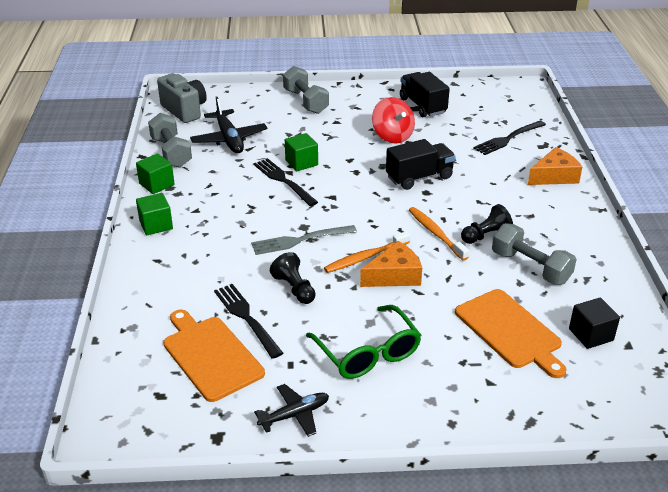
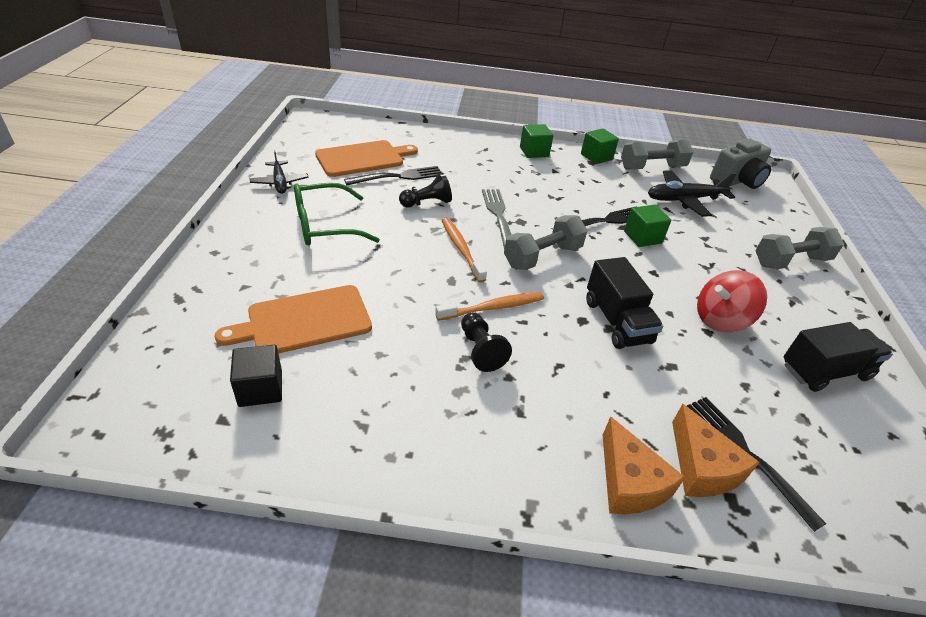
camera: 95 degrees right, 5 degrees up
orange cheese [360,241,422,287] -> orange cheese moved to [672,404,760,497]
grey dumbbell [492,223,577,285] -> grey dumbbell moved to [504,215,588,270]

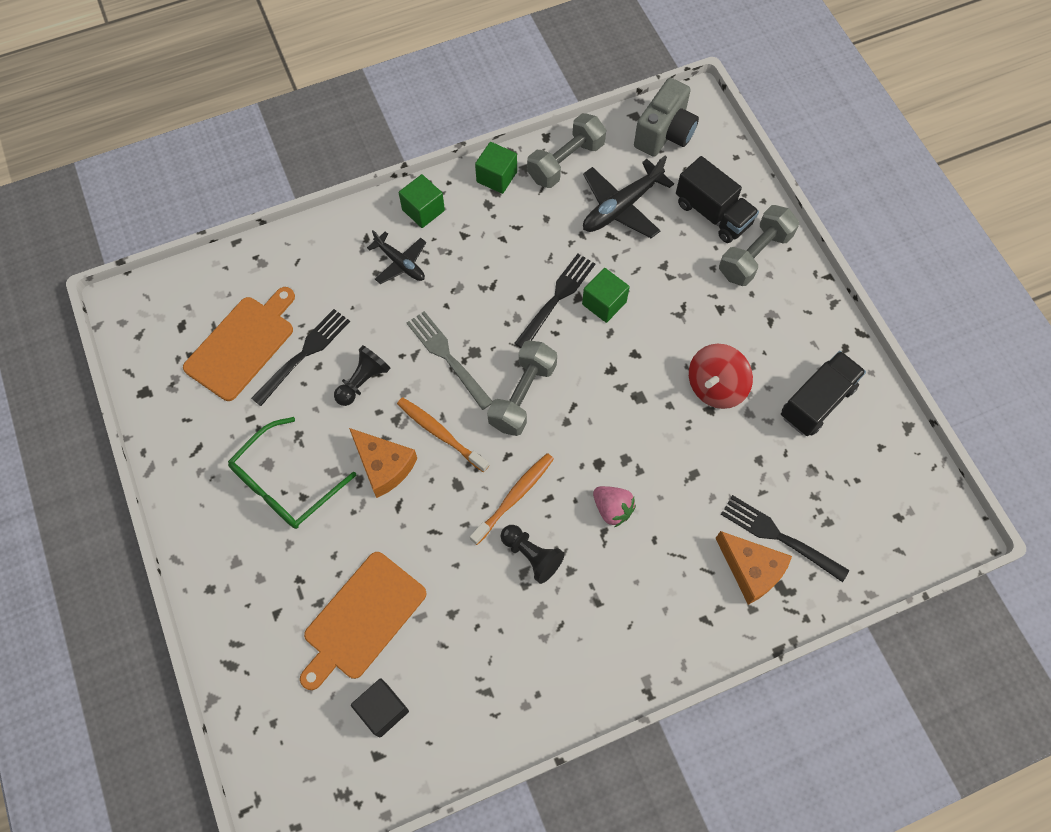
camera: 25 degrees left, 25 degrees up
black plane [250,150,309,194] -> black plane moved to [367,230,426,284]
black truck [586,257,663,349] -> black truck moved to [676,156,759,243]
orange cheese [603,416,685,514] -> orange cheese moved to [349,428,417,498]
none -> pink strawberry [593,486,636,527]

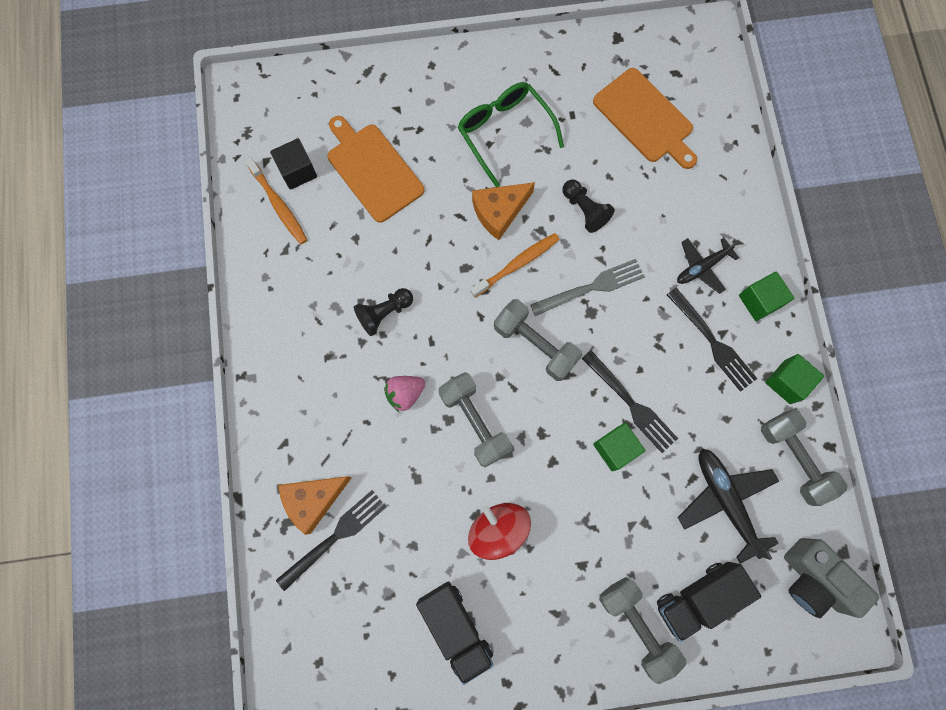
camera: 105 degrees right, 10 degrees up
black fork [251,309,350,406] -> black fork moved to [667,287,757,392]
orange toothbrush [470,453,554,545] -> orange toothbrush moved to [245,157,307,244]
none -> grey dumbbell [438,372,513,467]

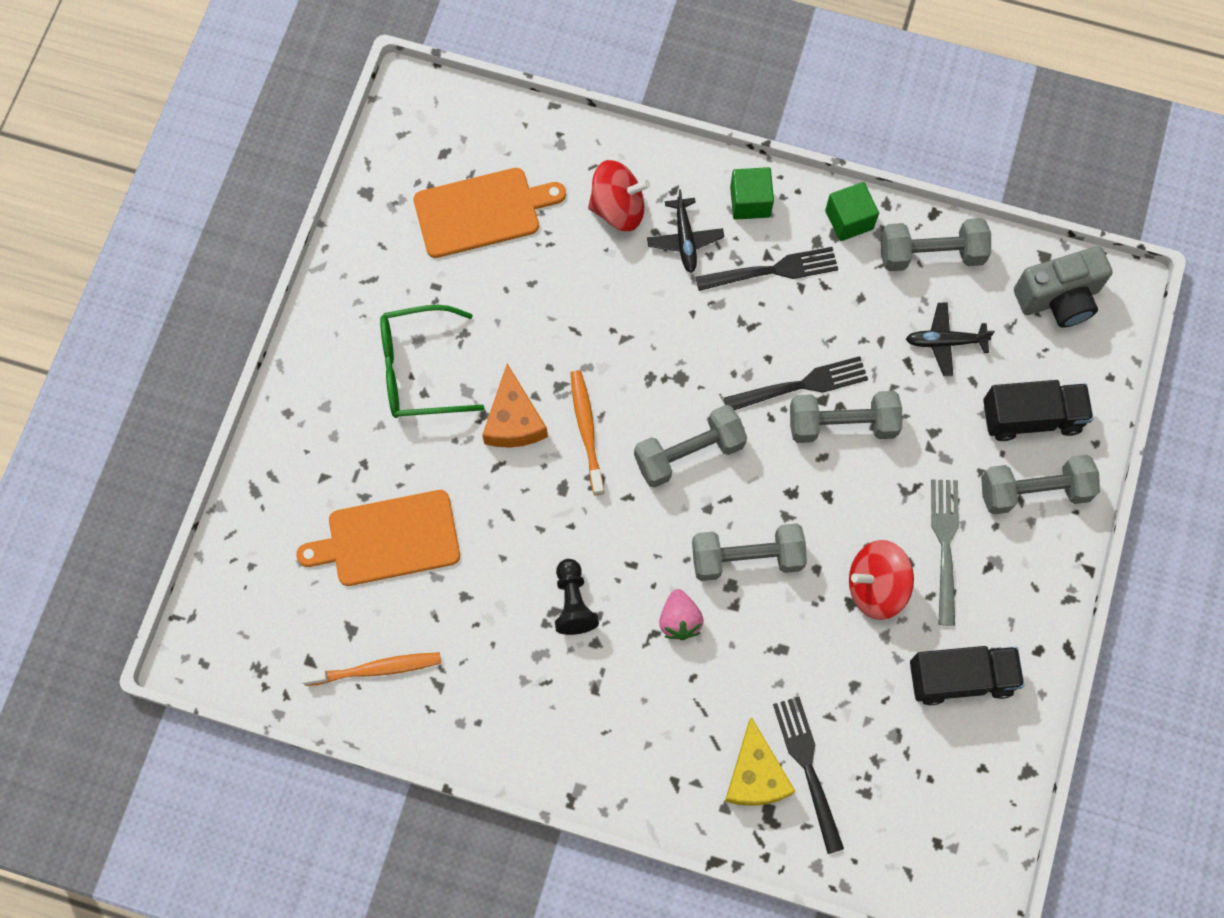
camera: 65 degrees left, 5 degrees down
black cube [270,139,317,190] -> none
orange cheese [278,476,352,535] -> yellow cheese [725,717,796,806]
grey fork [530,259,645,316] -> grey fork moved to [931,479,959,626]
black pawn [562,179,615,233] -> none
green cube [593,423,645,471] -> grey dumbbell [790,391,902,443]
black truck [657,562,761,642] -> black truck turned 90 degrees counterclockwise [983,380,1093,441]
black plane [678,449,779,564] -> black plane [906,303,995,376], size x0.63
none -> red spinning top [588,160,650,231]

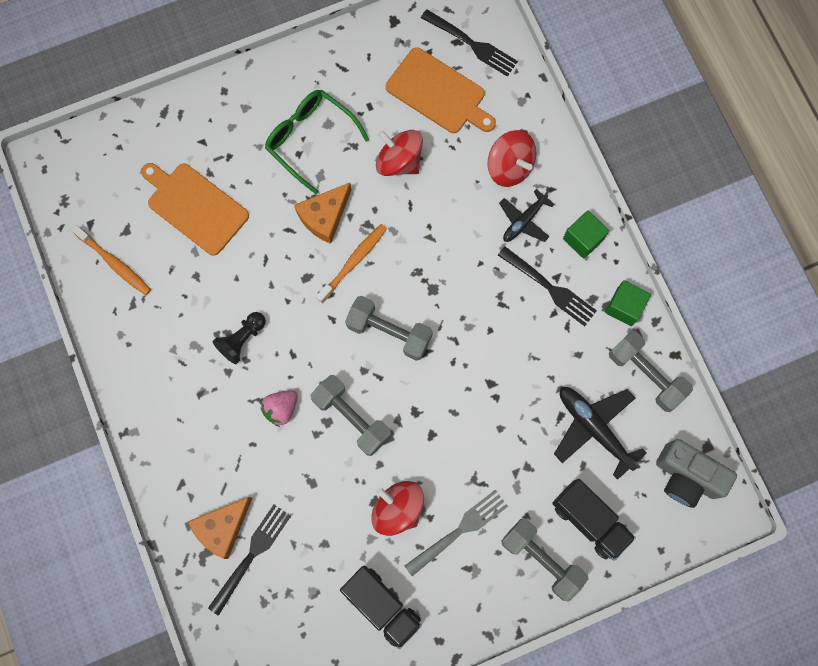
camera: 50 degrees right, 5 degrees up
black fork [724,356,868,410] -> black fork moved to [421,9,518,77]
yellow cheese [725,717,796,806] -> orange cheese [188,497,252,559]
grey dumbbell [790,391,902,443] -> none
black plane [906,303,995,376] -> black plane [554,387,647,480], size x1.58
none -> red spinning top [376,130,423,176]

